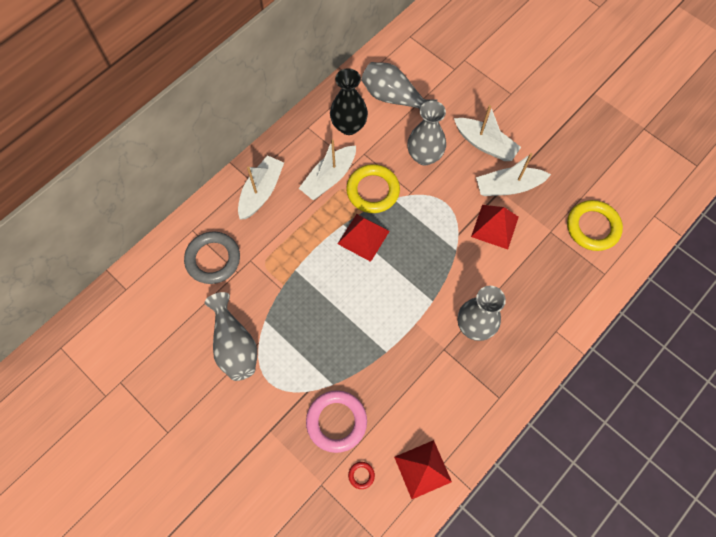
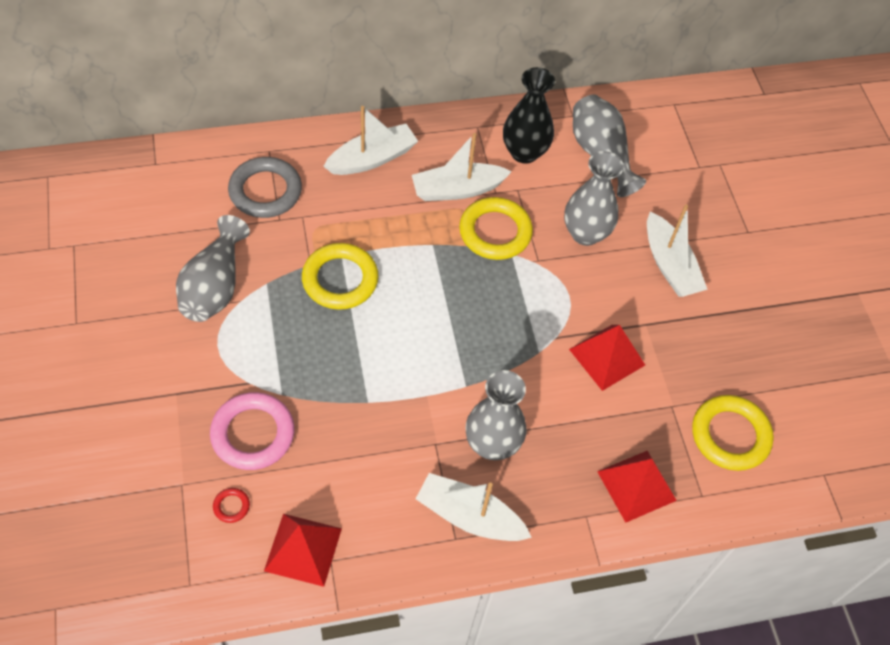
camera: 30 degrees right, 10 degrees down
red pyramid [338,214,390,262] -> red pyramid moved to [597,451,677,523]
white boat [476,153,551,196] -> white boat moved to [416,473,532,541]
none -> yellow ring [302,243,379,310]

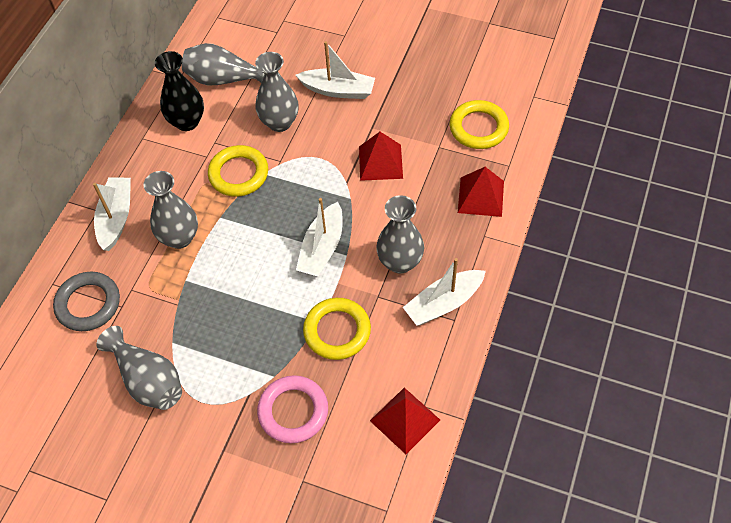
camera: 50 degrees left, 0 degrees up
red ring [213,488,250,523] -> none
yellow ring [302,243,379,310] -> yellow ring moved to [303,298,371,360]
white boat [412,133,512,201] -> white boat moved to [296,198,343,276]
none -> grey vase [143,171,198,249]

